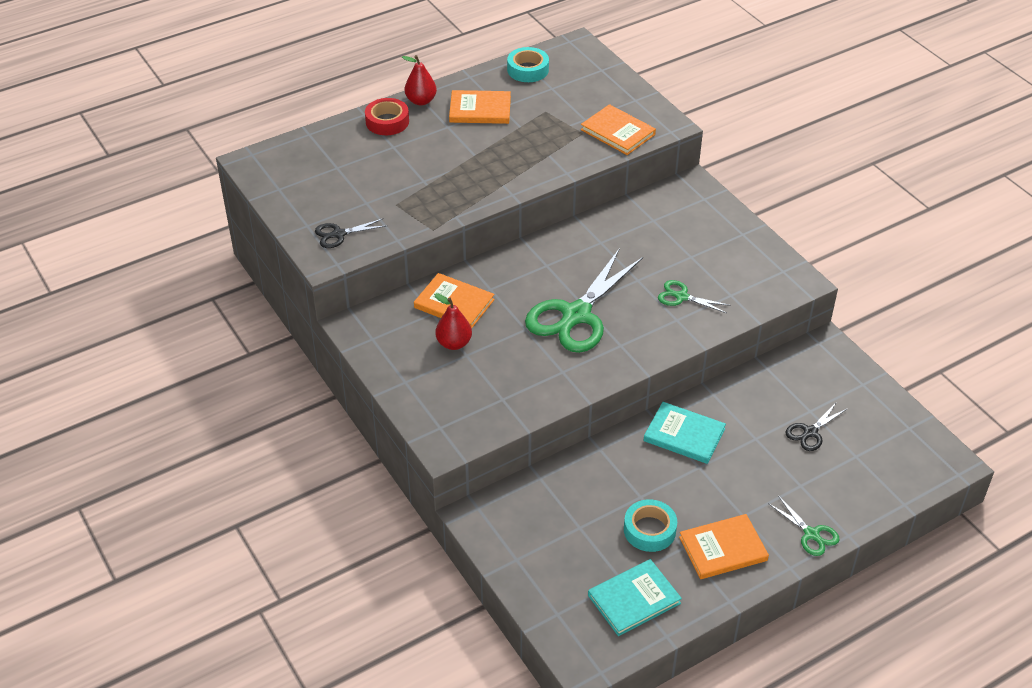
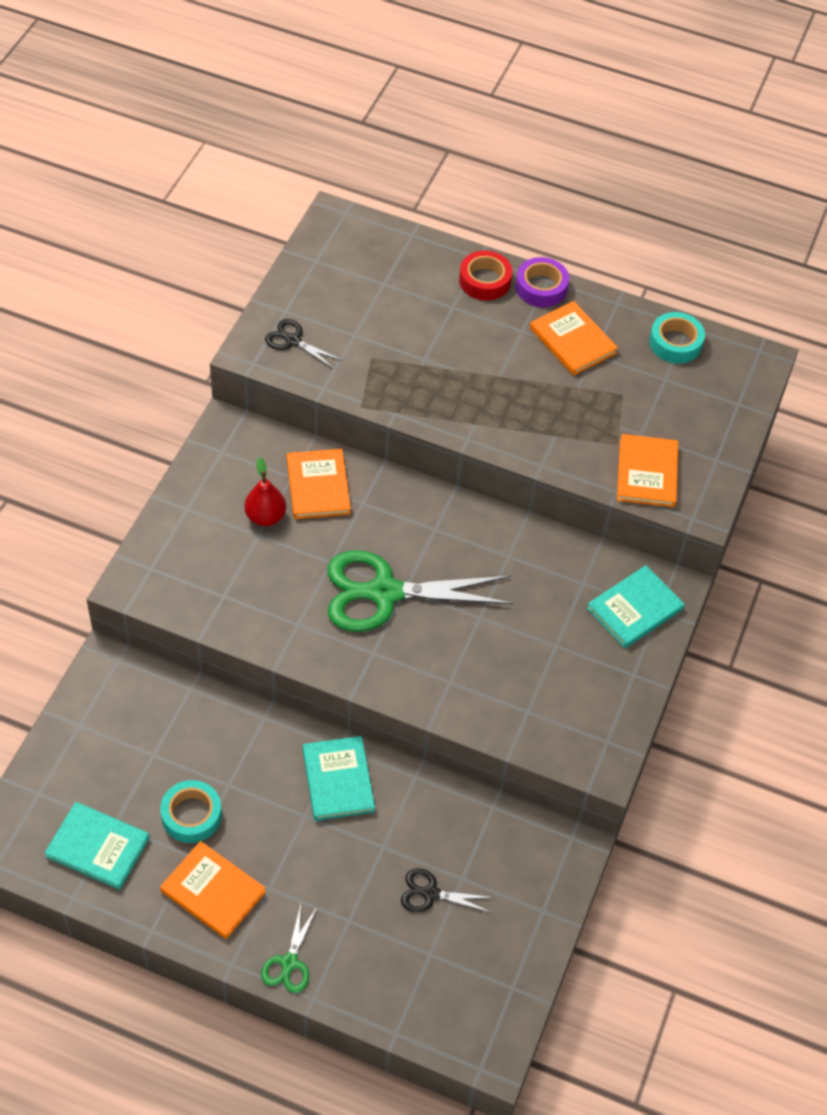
camera: 50 degrees right, 10 degrees up
red pear [402,55,437,105] -> purple tape [516,257,569,307]
green scissors [658,280,731,313] -> none
none -> turquoise book [587,565,684,648]

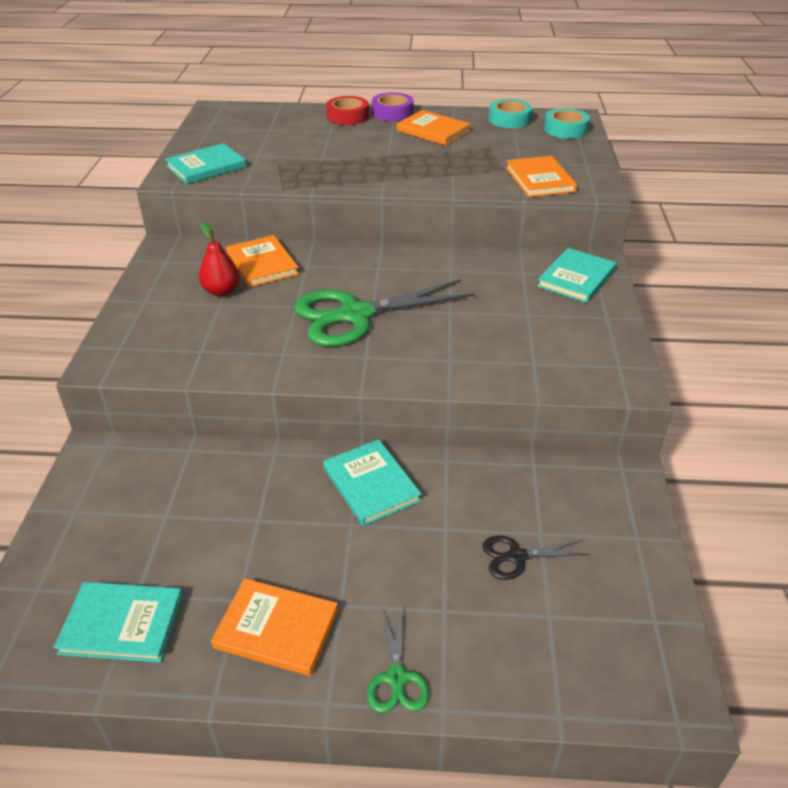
camera: 15 degrees left, 15 degrees down
turquoise tape [160,780,222,843] -> turquoise tape moved to [544,108,590,139]
black scissors [265,319,343,369] -> turquoise book [165,143,247,184]

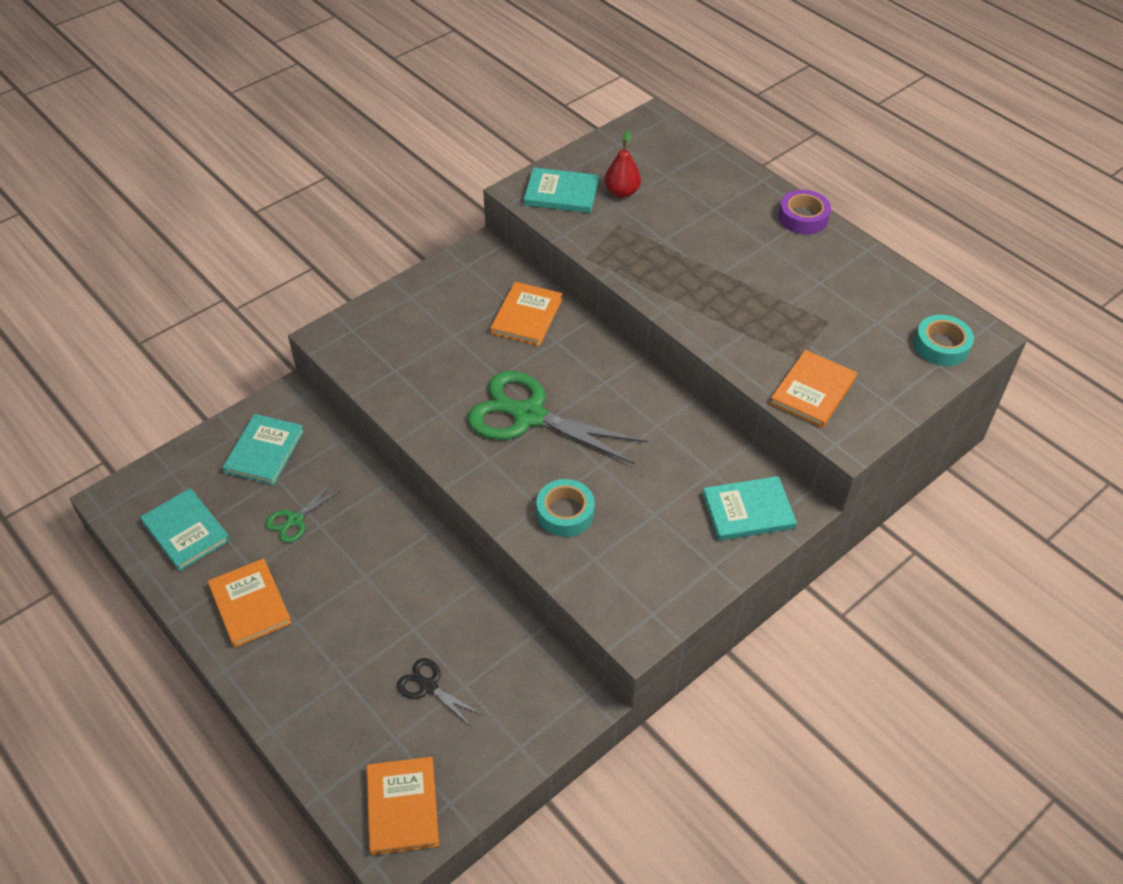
camera: 45 degrees right, 10 degrees up
red pear [199,222,240,296] -> red pear moved to [604,130,641,198]
turquoise book [323,439,421,526] -> turquoise book moved to [222,414,304,485]
red tape [326,96,369,125] -> none
green scissors [367,607,429,713] -> green scissors moved to [266,482,343,543]
orange book [397,110,471,145] -> orange book moved to [366,757,439,855]
turquoise tape [489,99,532,128] -> turquoise tape moved to [536,479,595,537]

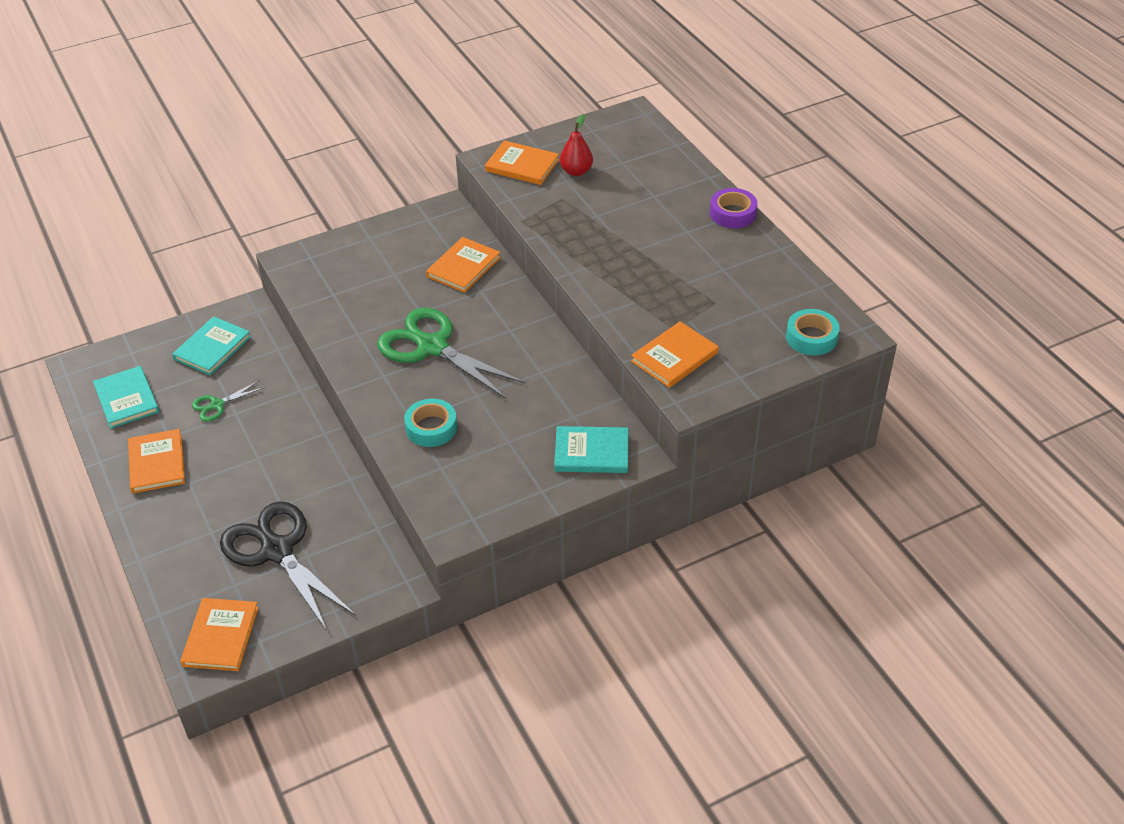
camera: 15 degrees right, 5 degrees down
black scissors [397,658,482,726] -> black scissors [220,501,356,631], size x2.17
turquoise book [524,167,599,213] -> orange book [485,141,559,185]

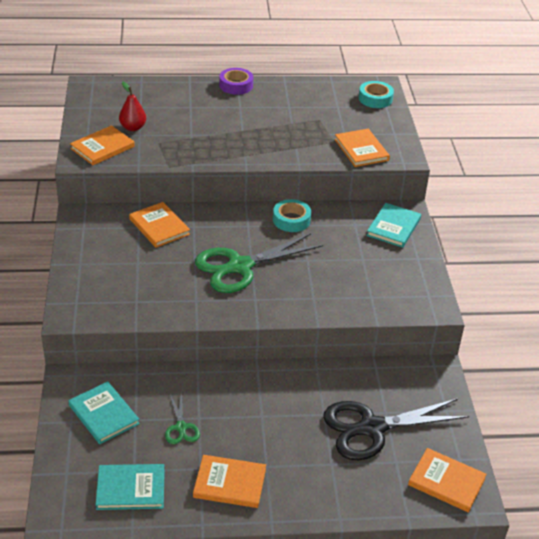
camera: 70 degrees left, 5 degrees down
turquoise tape [404,398,457,447] -> turquoise tape moved to [273,199,311,232]

